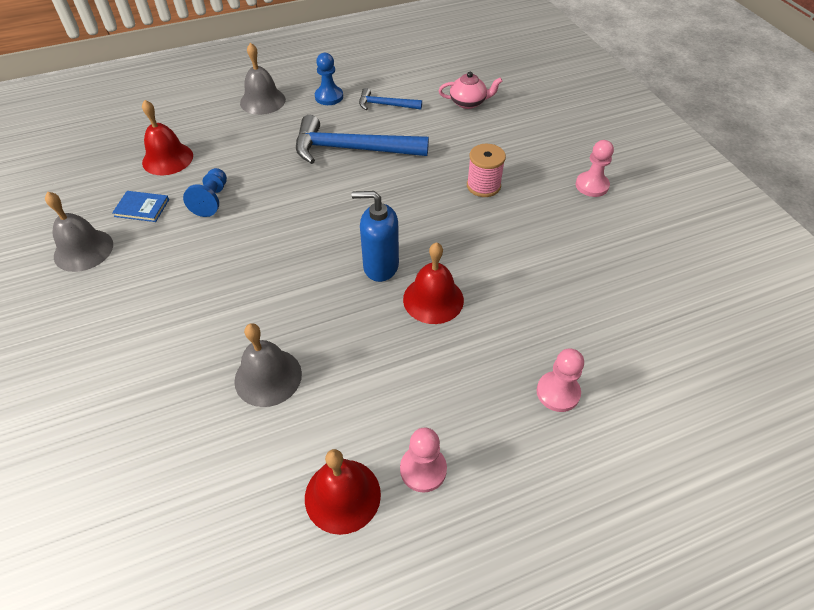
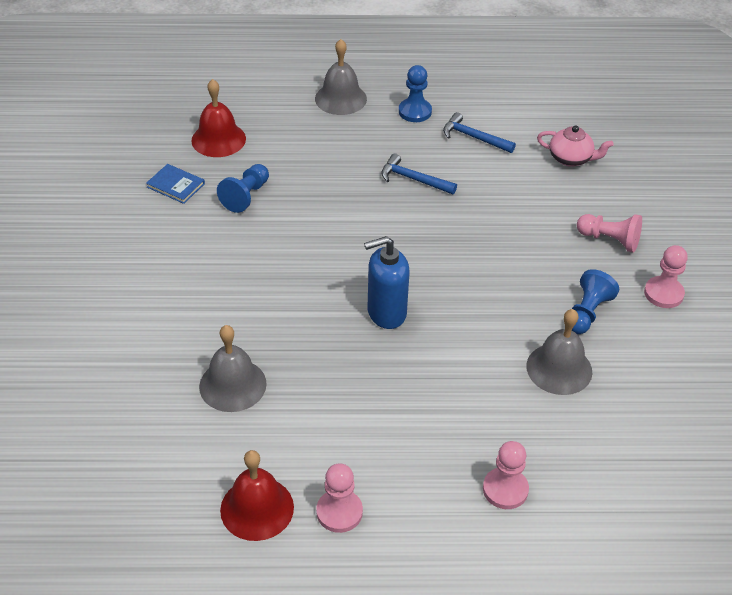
camera: 20 degrees right, 5 degrees down
grey bell [45,192,113,272] -> grey bell moved to [526,309,592,395]
blue hammer [296,115,429,164] -> blue hammer [381,154,457,194], size x0.52
blue soap dispenser [352,191,399,282] -> blue soap dispenser turned 45 degrees counterclockwise [364,236,410,329]
red bell [403,242,464,324] -> none
pink spool [467,144,506,197] -> none
none -> blue pawn [572,269,619,334]
none -> pink pawn [577,214,642,252]

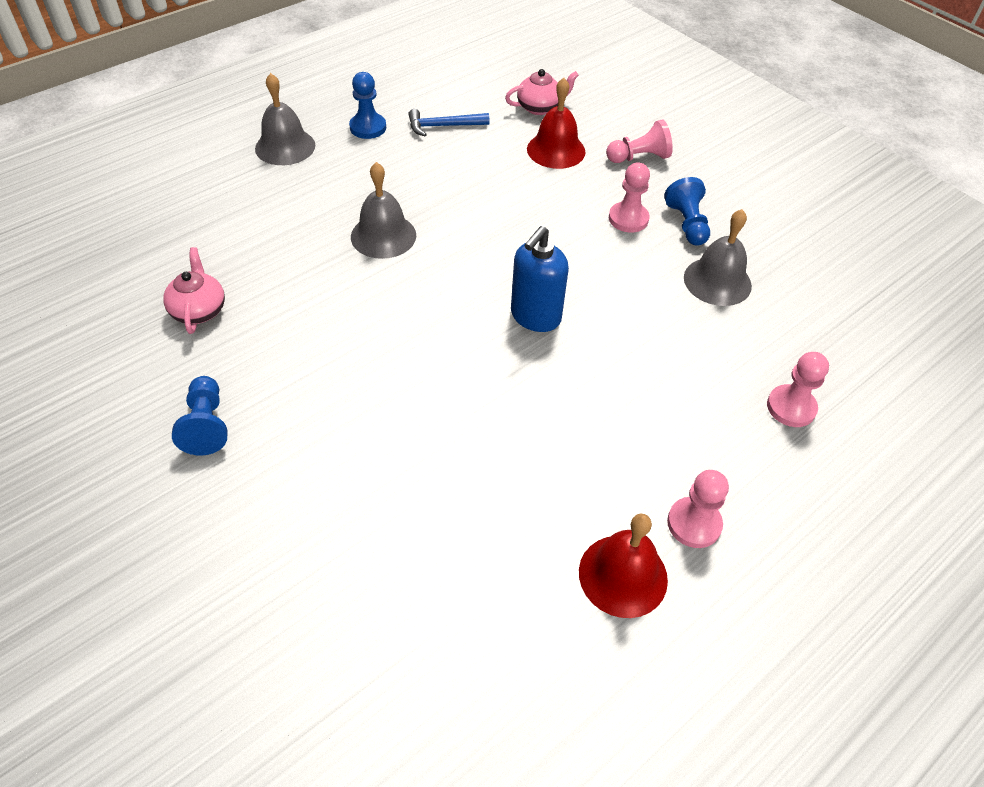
camera: 40 degrees left, 5 degrees up
blue book [146,164,205,204] -> pink teapot [163,247,225,334]
red bell [191,79,246,157] -> red bell moved to [527,78,586,169]
grey bell [199,325,267,412] -> grey bell moved to [351,162,416,259]
blue pawn [217,164,269,213] -> blue pawn moved to [172,376,228,455]
blue hammer [381,154,457,194] -> none
pink pawn [644,245,688,308] -> pink pawn moved to [609,162,650,232]

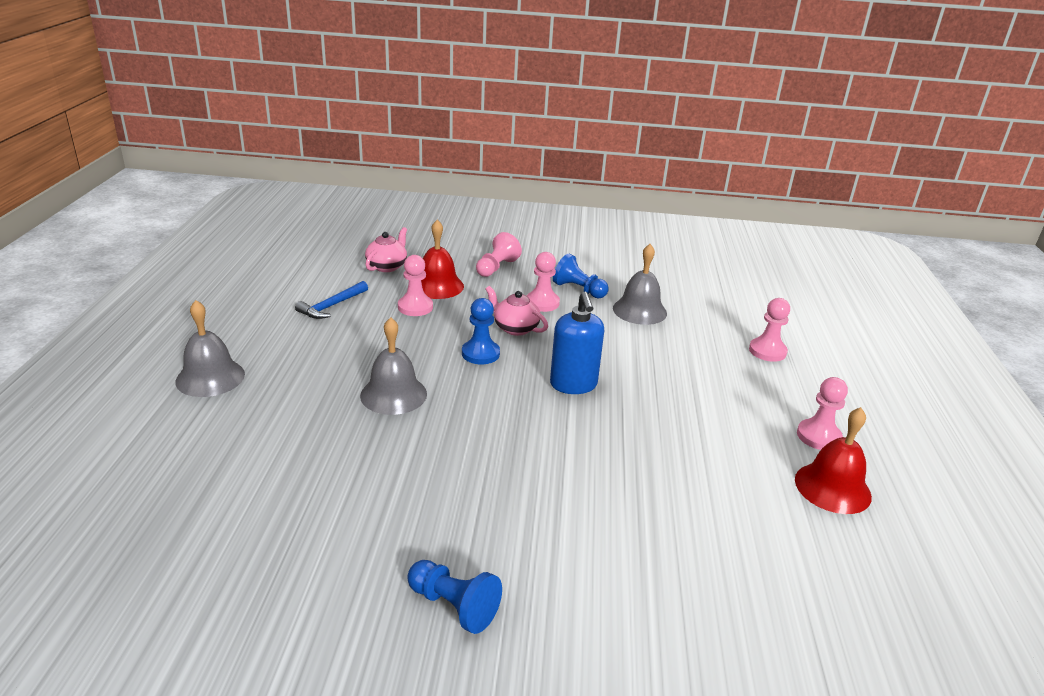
camera: 45 degrees left, 20 degrees down
pink teapot [163,247,225,334] -> pink teapot moved to [485,286,548,336]
blue pawn [349,72,386,139] -> blue pawn moved to [462,298,500,364]
none -> pink pawn [398,255,433,316]

